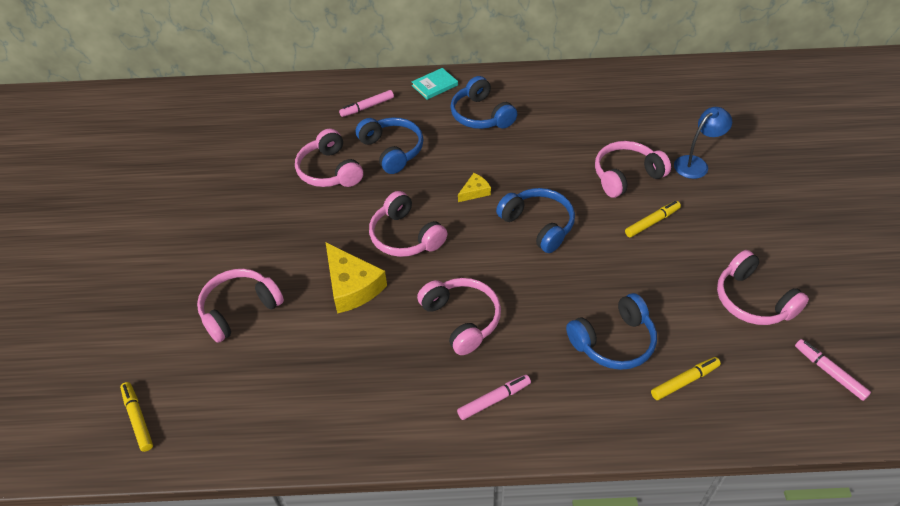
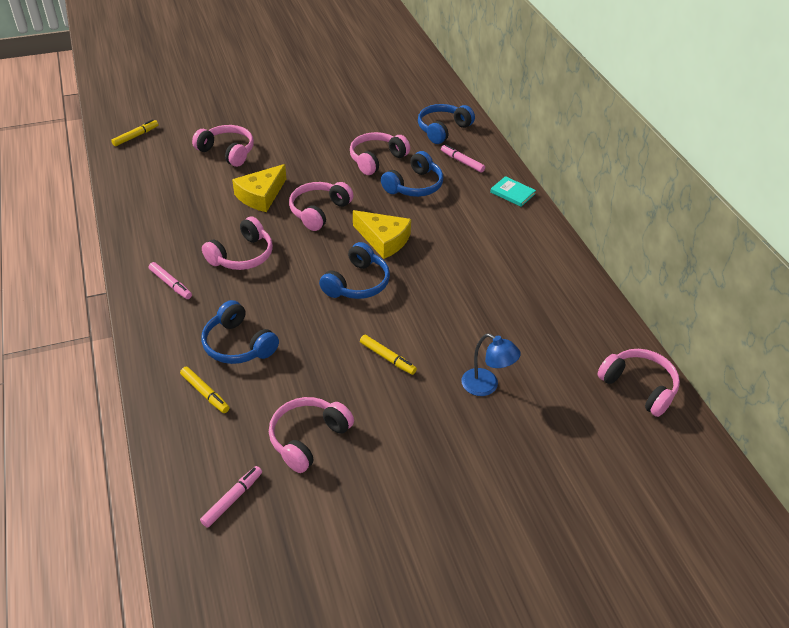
camera: 70 degrees right, 5 degrees down
blue headphones [450,76,517,129] -> blue headphones moved to [418,104,475,144]
yellow cheese [458,173,491,202] -> yellow cheese [353,210,411,259], size x1.95
pink headphones [595,141,671,198] -> pink headphones moved to [597,349,680,417]

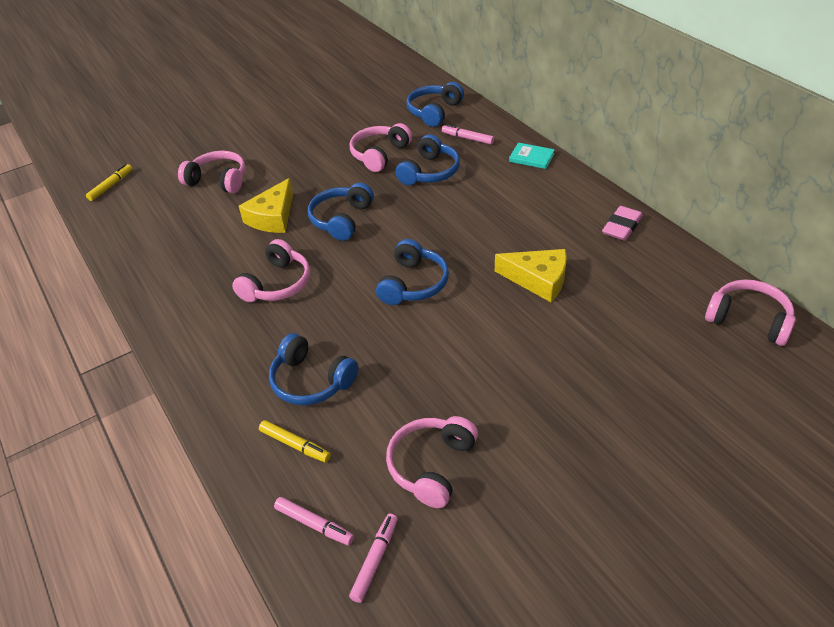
camera: 10 degrees left, 0 degrees up
pink marker [148,262,192,299] -> pink marker moved to [274,497,354,545]
pink headphones [289,182,353,231] -> blue headphones [308,183,374,241]
yellow cheese [353,210,411,259] -> yellow cheese moved to [495,249,567,302]
yellow marker [360,335,417,375] -> none
blue lamp [461,333,521,396] -> none
none -> pink eraser [602,206,643,241]

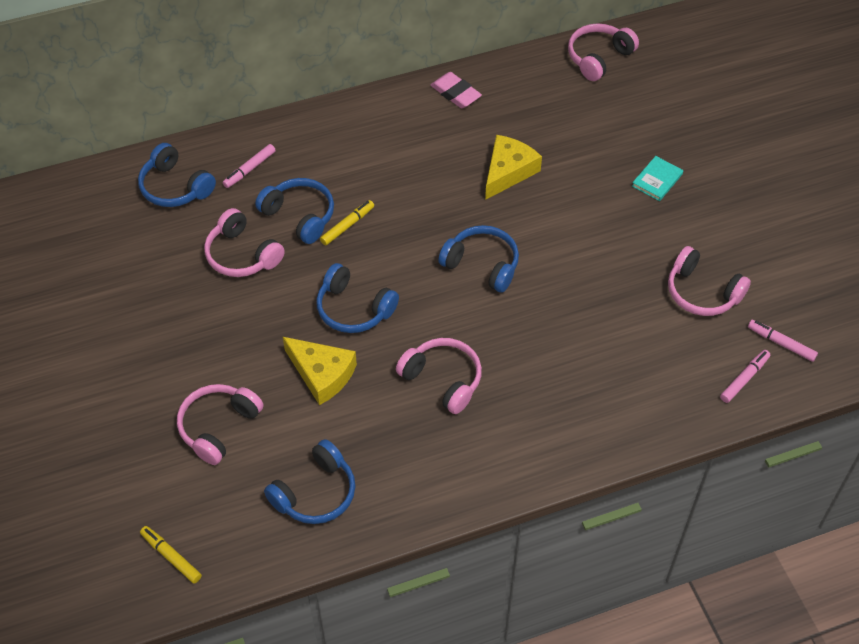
camera: 80 degrees left, 10 degrees up
yellow marker [259,420,331,462] -> yellow marker moved to [320,200,374,245]
blue headphones [269,333,358,405] -> blue headphones moved to [264,439,356,524]
turquoise book [509,143,555,169] -> turquoise book moved to [632,156,683,201]

